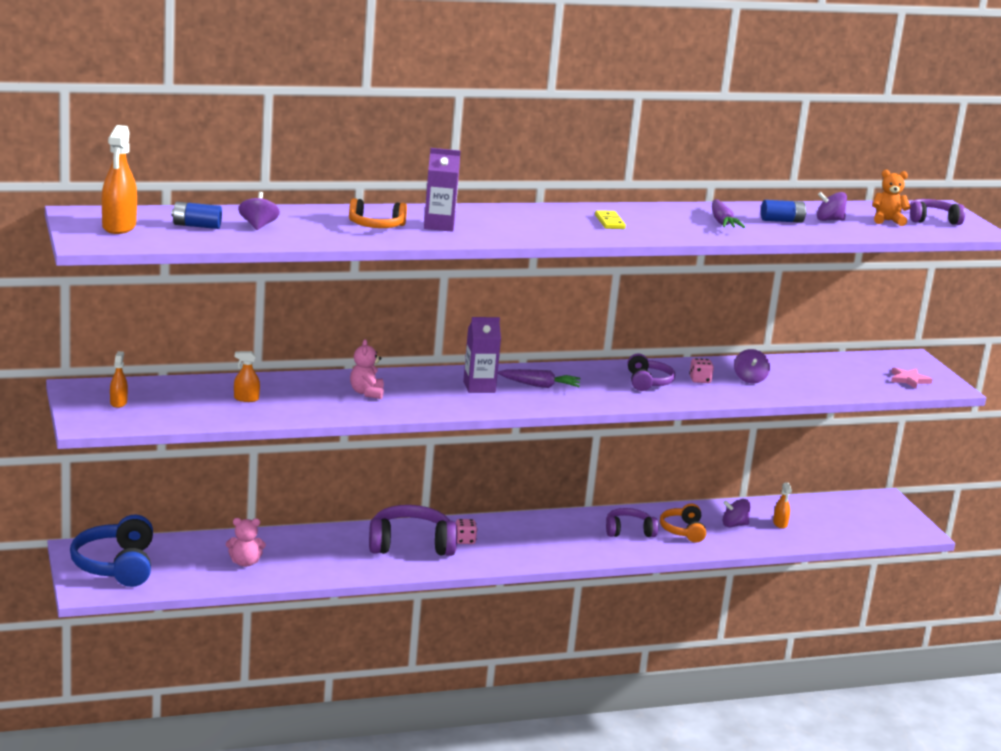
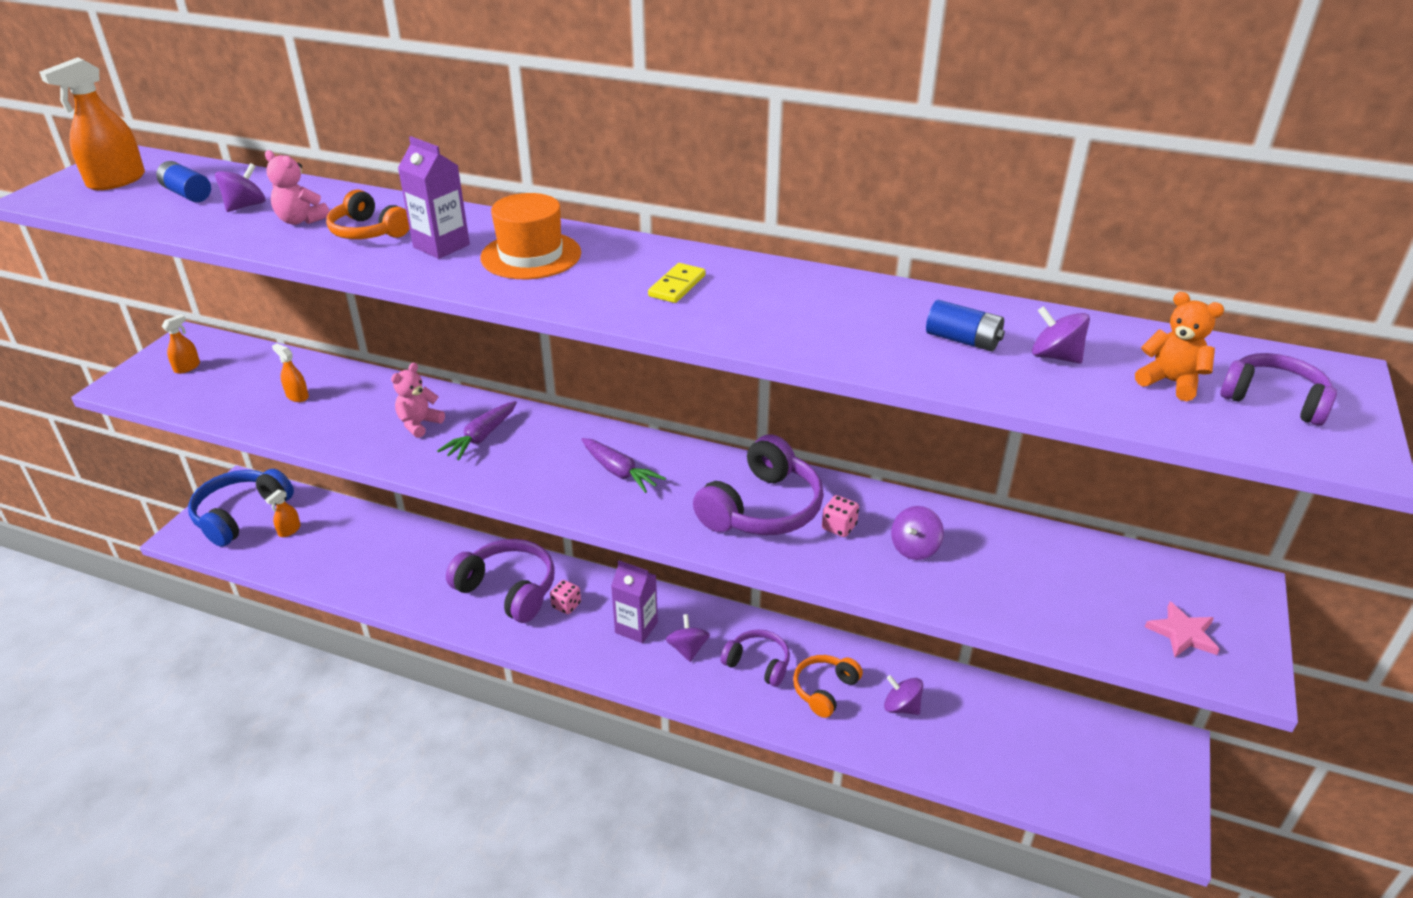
camera: 40 degrees right, 15 degrees up
pink teddy bear [226,518,266,567] -> pink teddy bear moved to [265,150,330,225]
purple carton [463,317,501,393] -> purple carton moved to [611,560,658,643]
purple headphones [627,354,675,391] -> purple headphones [693,435,824,535], size x1.65
purple carrot [712,199,745,228] -> purple carrot moved to [437,401,517,460]
orange spray bottle [773,483,792,529] -> orange spray bottle moved to [265,489,301,537]
none -> orange hat [480,193,581,279]
none -> purple spinning top [666,614,710,662]

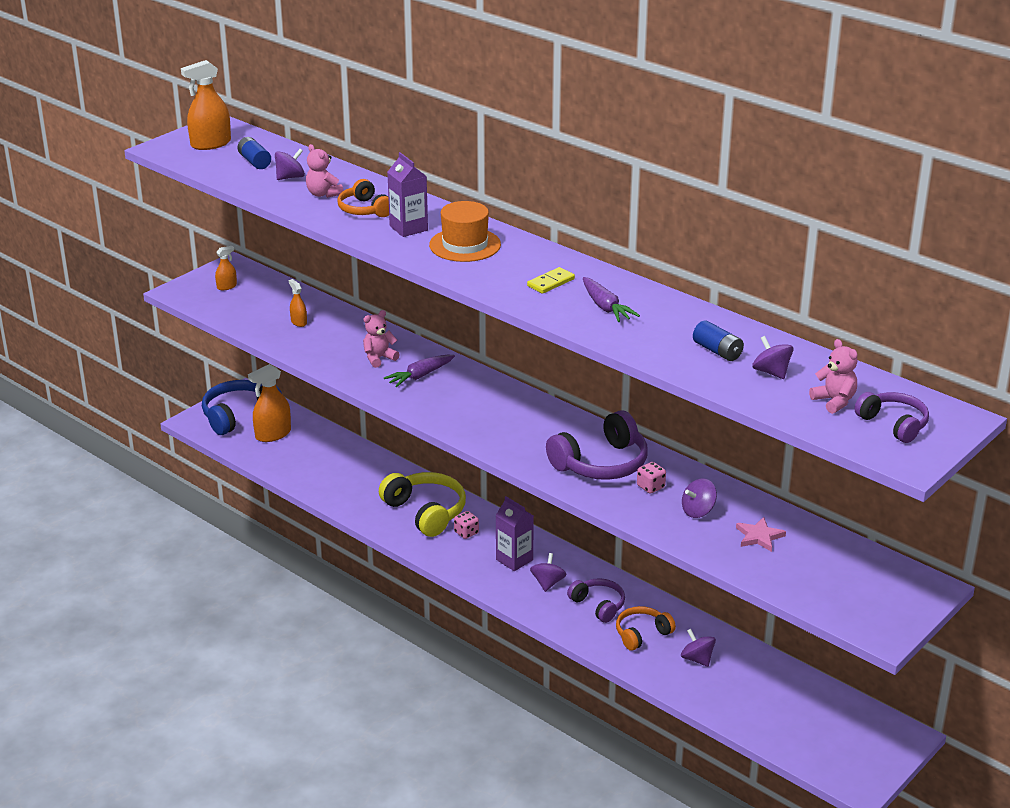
camera: 20 degrees right, 5 degrees down
orange spray bottle [265,489,301,537] -> orange spray bottle [248,364,291,442], size x1.88
purple headphones [446,539,555,623] -> yellow headphones [379,472,466,537]
purple carrot [581,438,666,493] -> purple carrot moved to [583,277,640,322]
orange teddy bear [1135,292,1224,401] -> pink teddy bear [809,339,857,414]
pink star [1145,602,1220,657] -> pink star moved to [736,517,786,552]

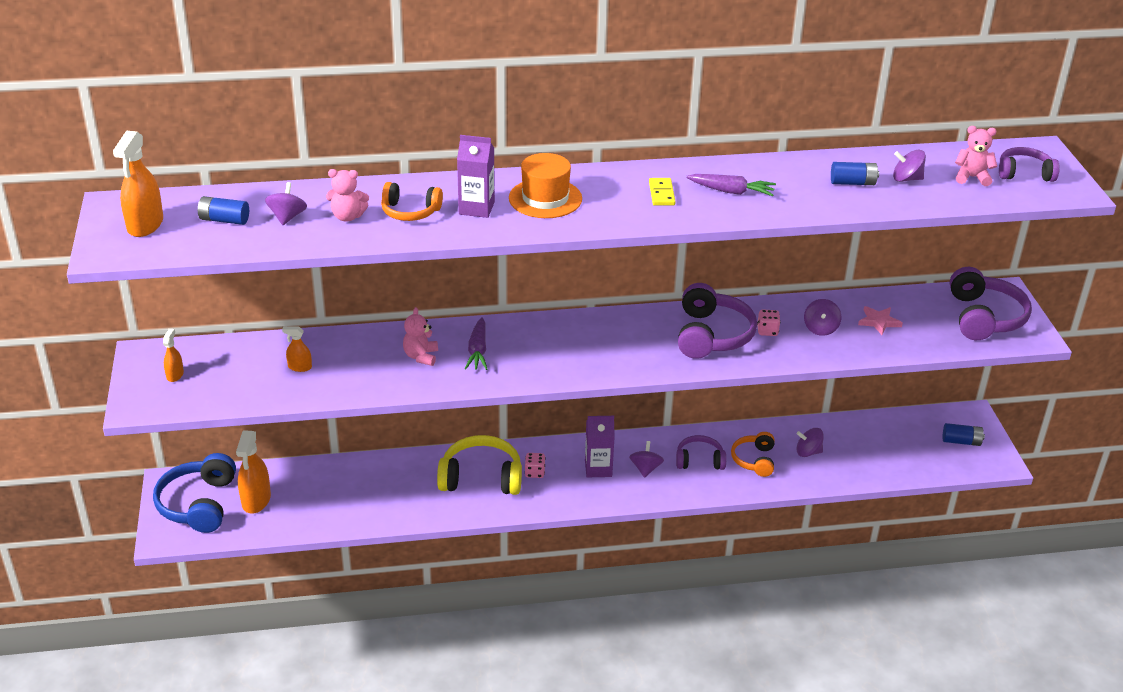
camera: 50 degrees left, 5 degrees up
purple spinning top [530,553,566,592] -> purple spinning top turned 45 degrees clockwise [629,441,664,478]
none -> blue battery [943,423,985,446]
none -> purple headphones [949,267,1032,340]

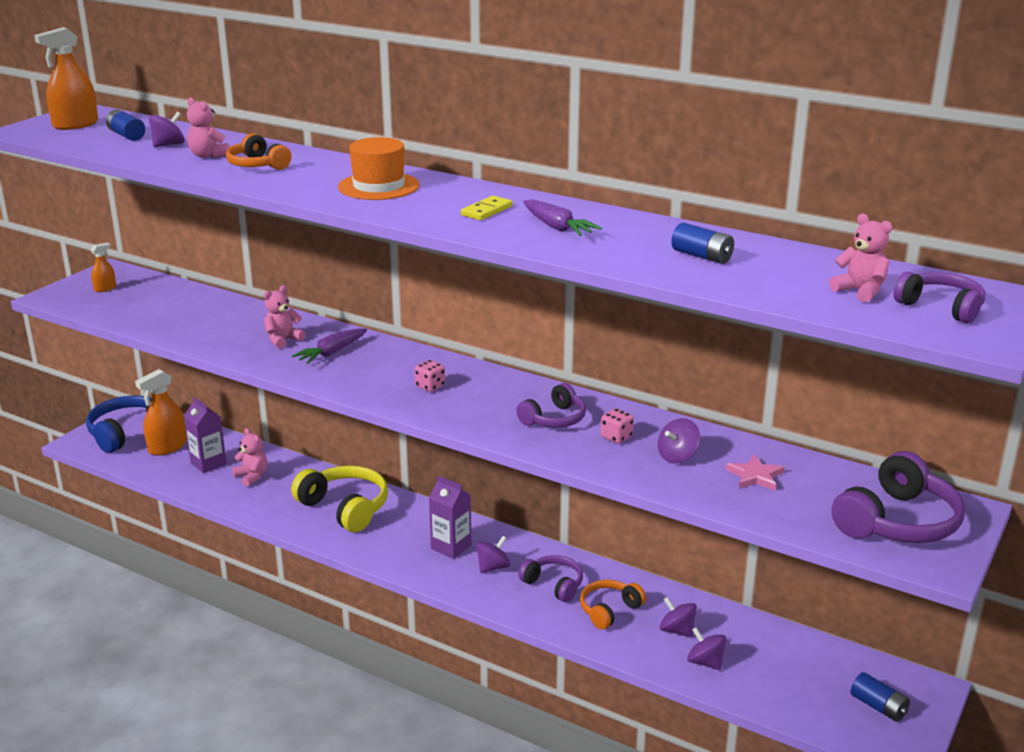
camera: 40 degrees right, 10 degrees down
orange spray bottle [282,326,312,372] -> none
purple carton [457,135,495,218] -> purple carton moved to [184,397,227,473]
pink dice [525,453,546,478] -> pink dice moved to [415,360,445,392]
purple headphones [678,283,757,359] -> purple headphones [516,383,586,427], size x0.61
purple spinning top [893,150,926,182] -> purple spinning top moved to [687,627,727,671]
none -> pink teddy bear [232,428,267,486]

